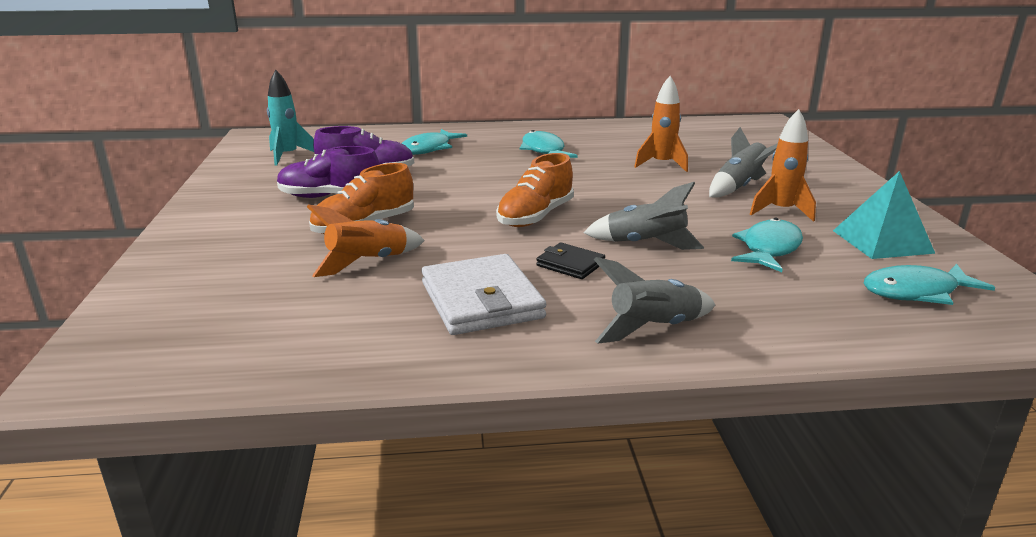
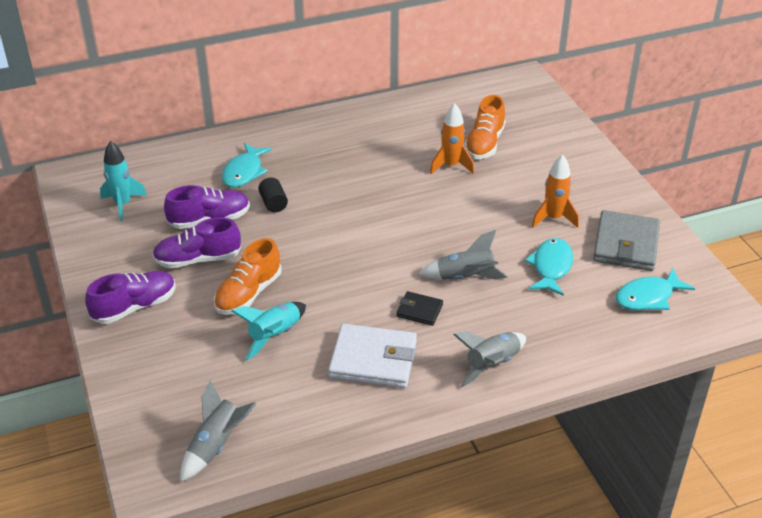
camera: 15 degrees left, 15 degrees up
orange rocket [307,204,425,277] -> turquoise rocket [231,302,306,361]
white wallet [421,254,546,335] -> white wallet turned 45 degrees counterclockwise [328,324,417,388]
orange shoe [496,153,574,227] -> orange shoe moved to [464,95,506,159]
turquoise fish [520,130,578,158] -> none
grey rocket [709,127,778,198] -> grey rocket moved to [180,380,257,482]
turquoise pyramid [833,171,935,259] -> grey wallet [593,210,660,271]
none -> purple shoe [85,271,176,324]
none -> black cylinder [258,177,288,212]

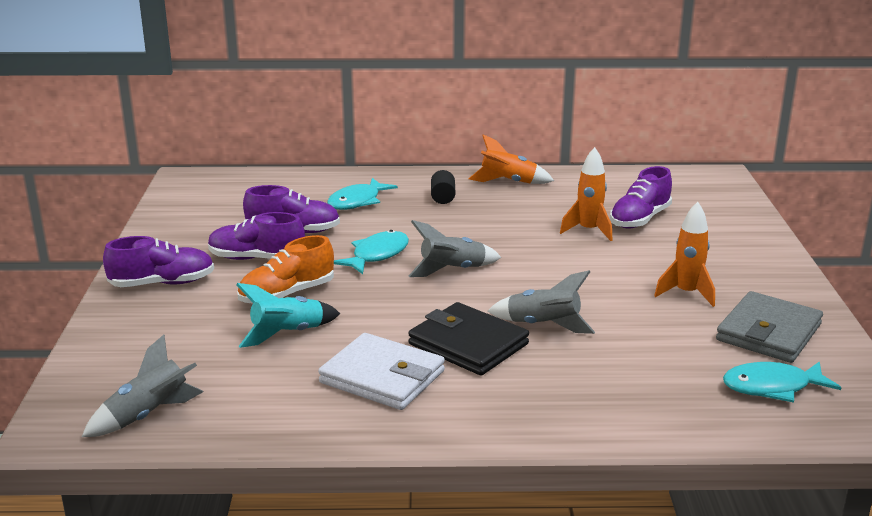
camera: 20 degrees right, 15 degrees down
turquoise rocket [100,141,147,221] -> none
black cylinder [258,177,288,212] -> black cylinder moved to [431,170,455,204]
black wallet [396,291,443,326] -> black wallet [408,302,529,375], size x1.92
grey rocket [453,331,526,387] -> grey rocket moved to [409,220,501,277]
orange shoe [464,95,506,159] -> purple shoe [610,166,672,229]
turquoise fish [525,238,573,296] -> turquoise fish moved to [334,230,409,274]
none -> orange rocket [469,134,554,184]

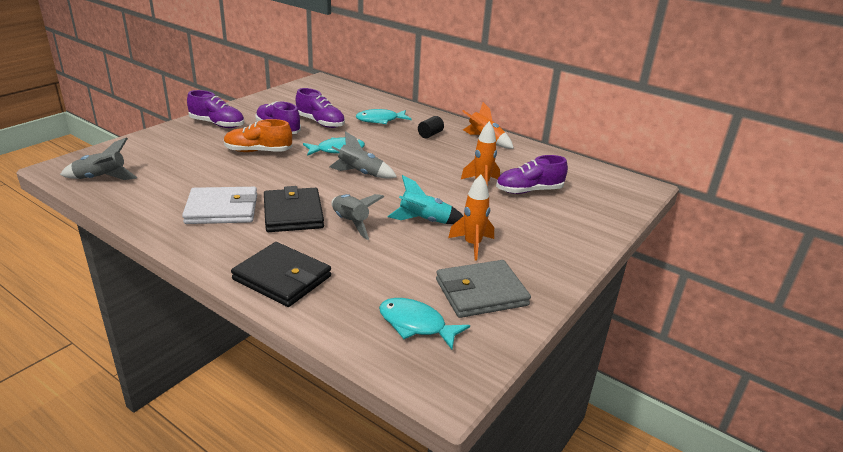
camera: 35 degrees right, 5 degrees up
turquoise rocket [236,283,340,348] -> turquoise rocket moved to [388,175,463,224]
white wallet [318,333,445,410] -> white wallet turned 75 degrees counterclockwise [182,187,257,224]
none -> black wallet [231,242,331,307]

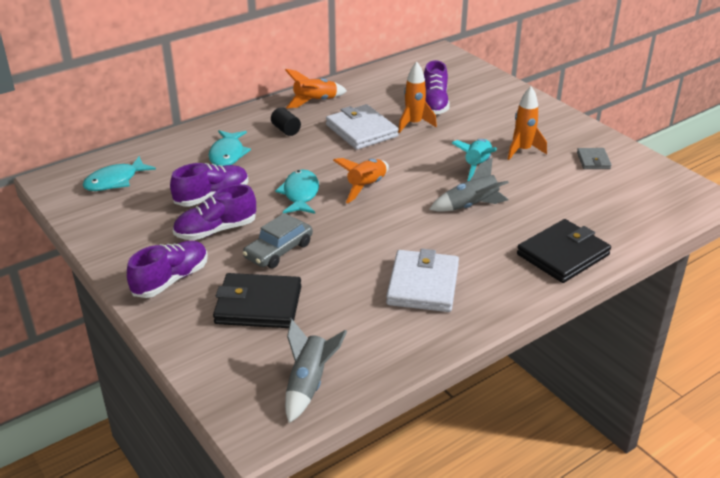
camera: 70 degrees left, 5 degrees up
orange shoe [224,119,292,152] -> grey car [242,213,313,268]
black wallet [264,186,324,232] -> black wallet moved to [213,273,301,328]
grey rocket [329,131,397,179] -> orange rocket [333,158,389,203]
turquoise fish [379,298,470,349] -> turquoise fish moved to [83,156,156,191]
grey wallet [436,260,531,318] -> grey wallet [577,148,612,169], size x0.52
none -> white wallet [326,104,399,150]

